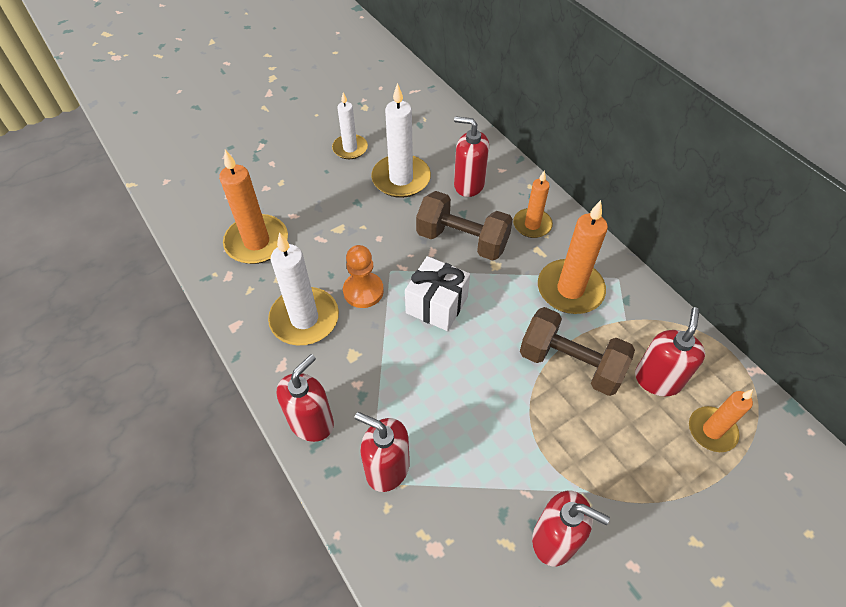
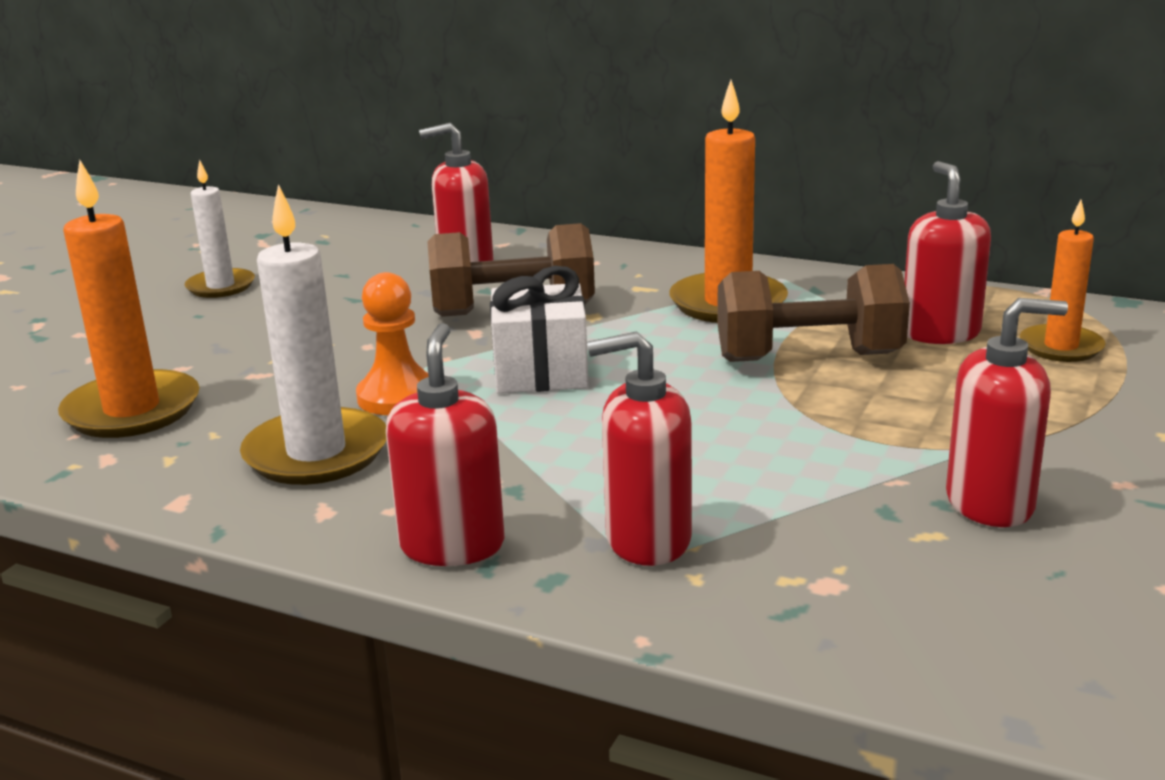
camera: 30 degrees left, 30 degrees down
white candle [371,83,431,198] -> none
orange candle [513,171,553,238] -> none

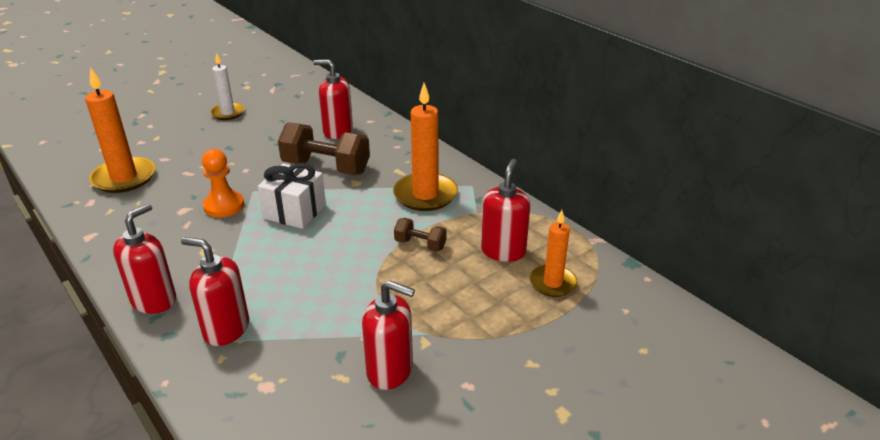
camera: 25 degrees right, 10 degrees up
white candle [240,184,387,485] -> none
brown dumbbell [717,264,910,362] -> brown dumbbell [394,218,447,252], size x0.51

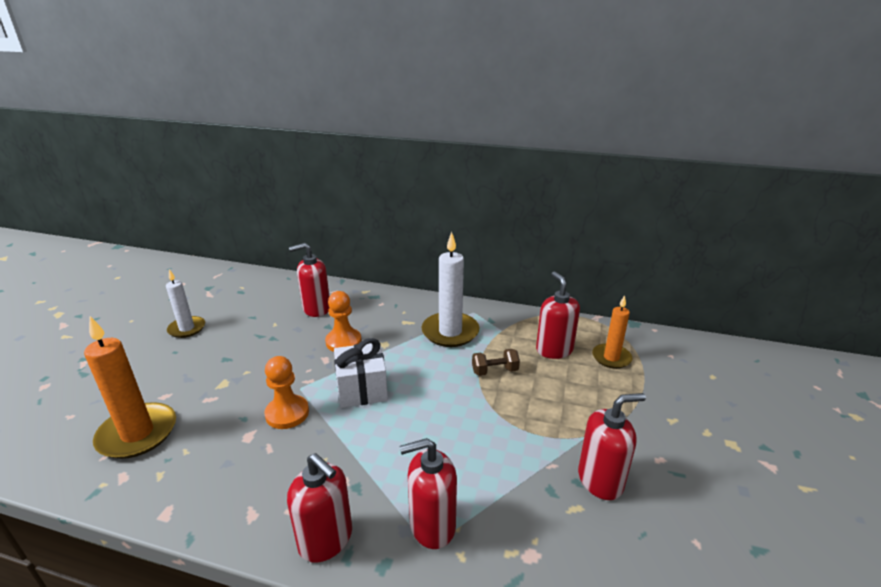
camera: 35 degrees left, 5 degrees down
red soap dispenser [113,204,176,314] -> red soap dispenser turned 135 degrees clockwise [287,453,352,563]
brown dumbbell [278,122,370,175] -> orange pawn [325,291,362,352]
orange candle [393,83,458,211] -> white candle [422,232,479,347]

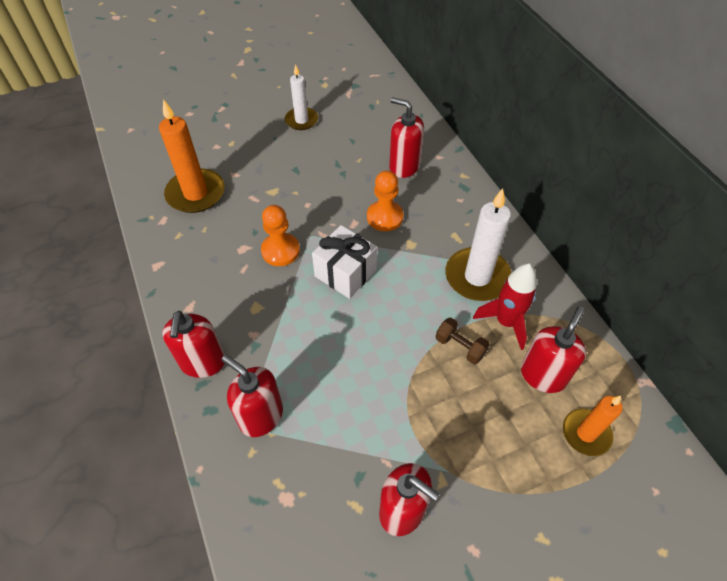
camera: 50 degrees right, 25 degrees up
none -> red rocket [473,263,537,350]

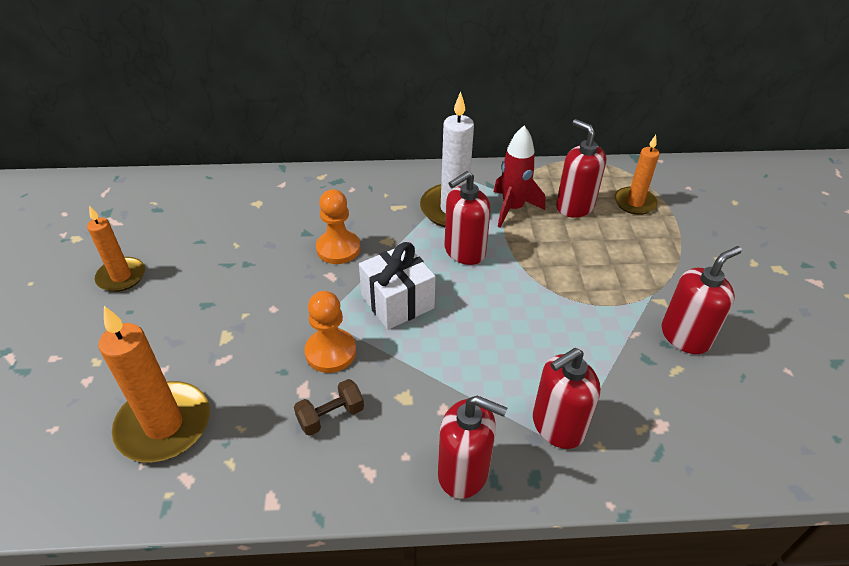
camera: 70 degrees left, 10 degrees down
white candle [285,64,318,130] -> orange candle [87,206,145,292]
red soap dispenser [389,97,424,178] -> red soap dispenser moved to [444,171,491,265]
brown dumbbell [436,317,490,365] -> brown dumbbell moved to [294,379,364,436]

